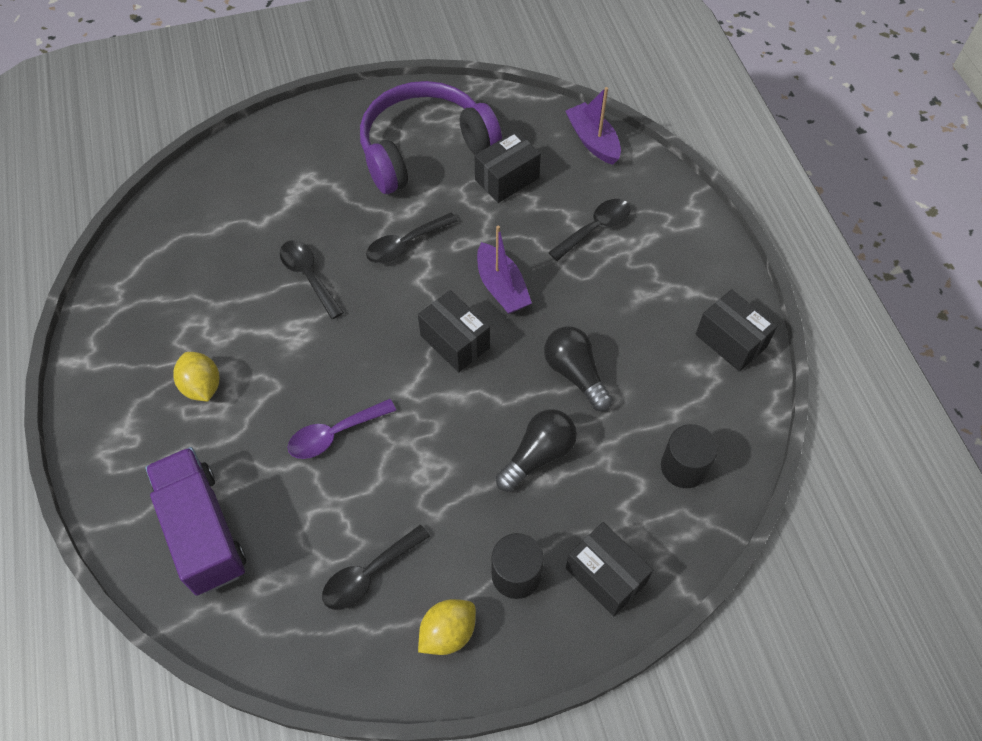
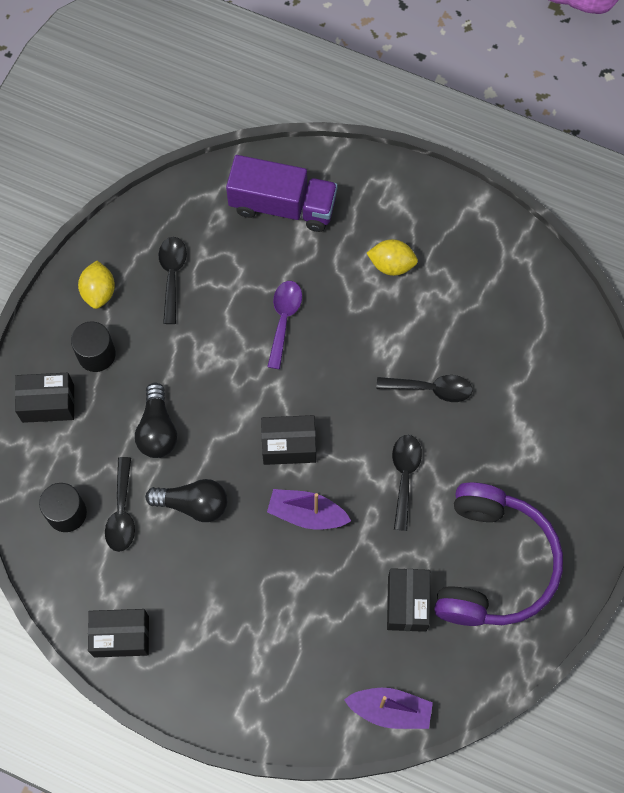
camera: 130 degrees right, 10 degrees up
black spoon [548,199,631,261] -> black spoon moved to [105,457,135,552]

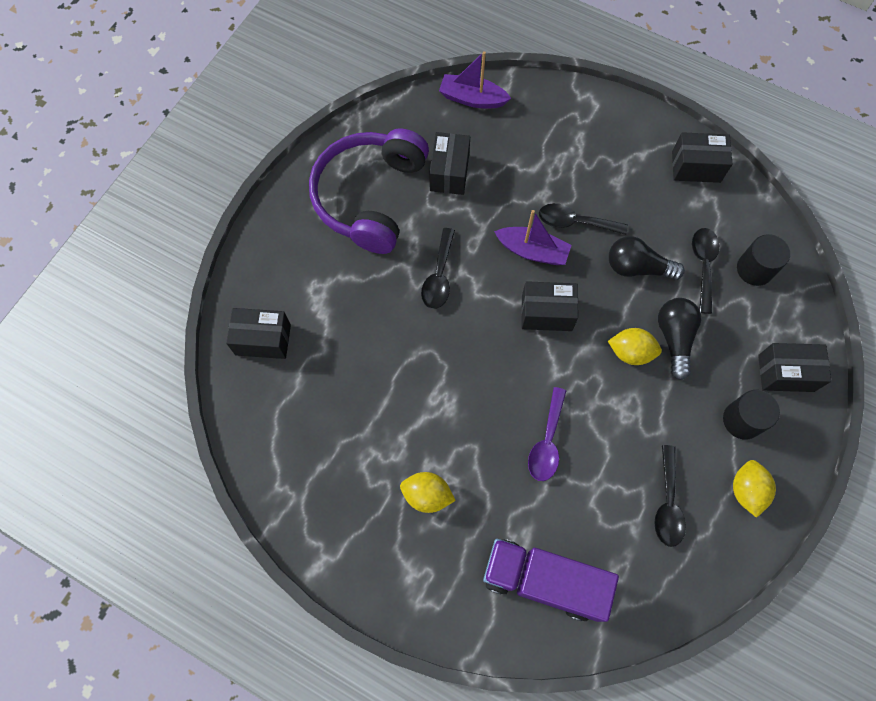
camera: 175 degrees left, 0 degrees up
black spoon [376,375,473,402] -> black spoon moved to [539,203,628,235]
none -> black box [226,308,291,359]
none -> yellow lemon [608,328,662,365]

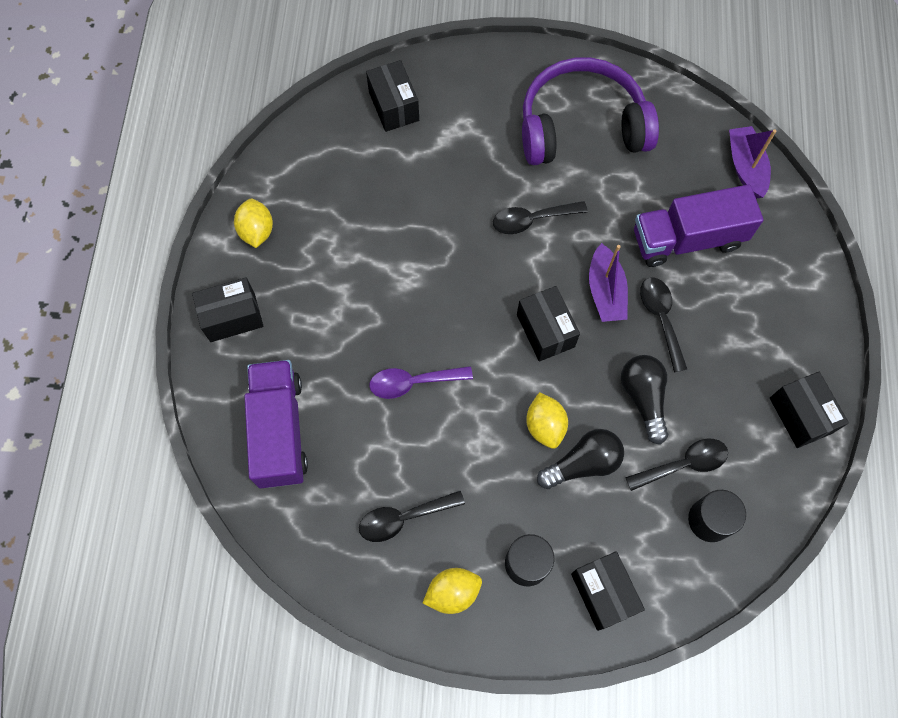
camera: 65 degrees right, 0 degrees up
yellow lemon [400,472,456,513] -> yellow lemon moved to [234,199,273,248]
black box [429,132,470,195] -> black box moved to [192,277,264,342]
none -> purple truck [634,184,763,267]

